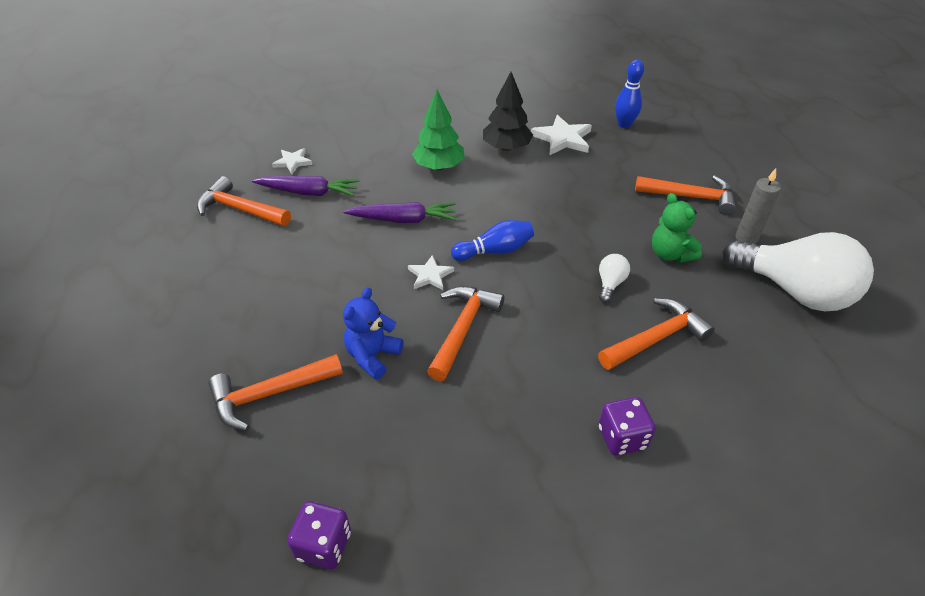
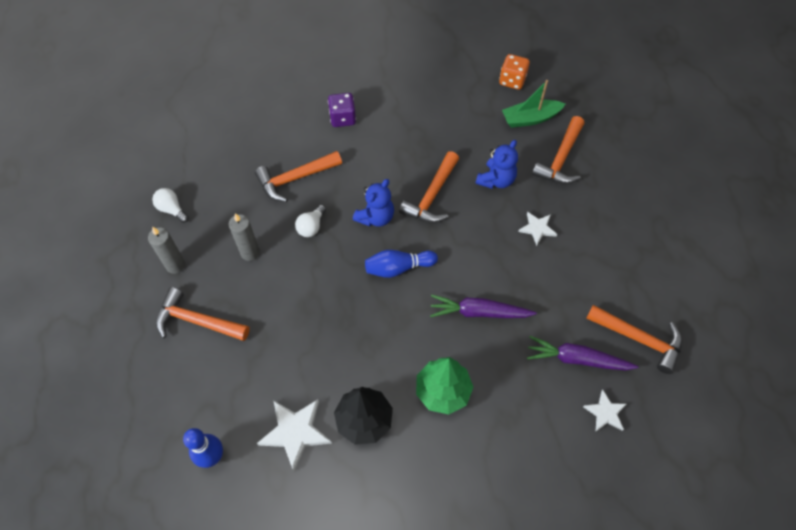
camera: 175 degrees left, 15 degrees up
orange hammer [208,354,343,430] -> orange hammer turned 135 degrees clockwise [532,116,584,184]
purple dice [287,501,351,570] -> orange dice [499,54,530,90]
white star [408,255,454,290] -> white star moved to [518,212,557,246]
green teddy bear [652,193,702,263] -> grey candle [229,213,260,261]
white light bulb [723,232,874,311] -> white light bulb [152,188,189,223], size x0.41
none -> blue teddy bear [353,179,394,227]
none -> green boat [502,80,565,128]

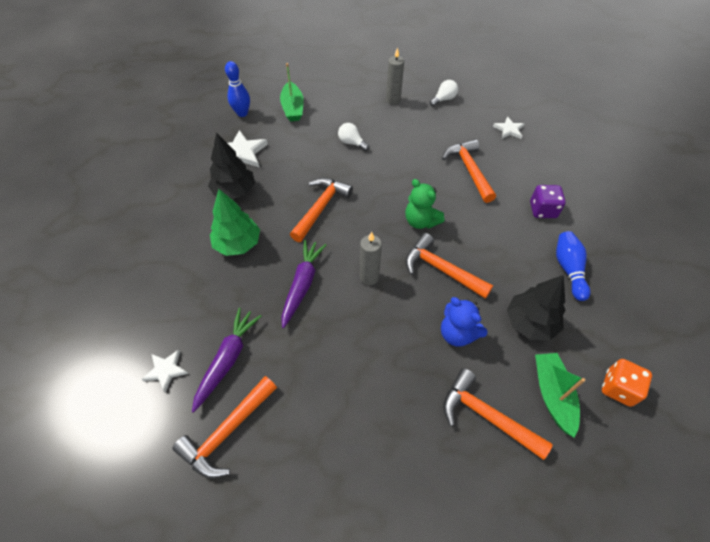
camera: 100 degrees right, 5 degrees down
orange hammer [156,287,250,341] -> orange hammer moved to [290,178,353,242]
grey candle [229,213,260,261] -> grey candle moved to [360,232,382,285]
white light bulb [295,205,326,237] -> white light bulb moved to [338,123,369,151]
blue teddy bear [353,179,394,227] -> green teddy bear [405,179,445,229]
blue bowling pin [365,250,438,278] -> blue bowling pin moved to [556,231,590,301]
white star [518,212,557,246] -> white star moved to [493,116,524,139]
none -> green boat [280,63,304,122]
none -> black tree [507,275,565,341]

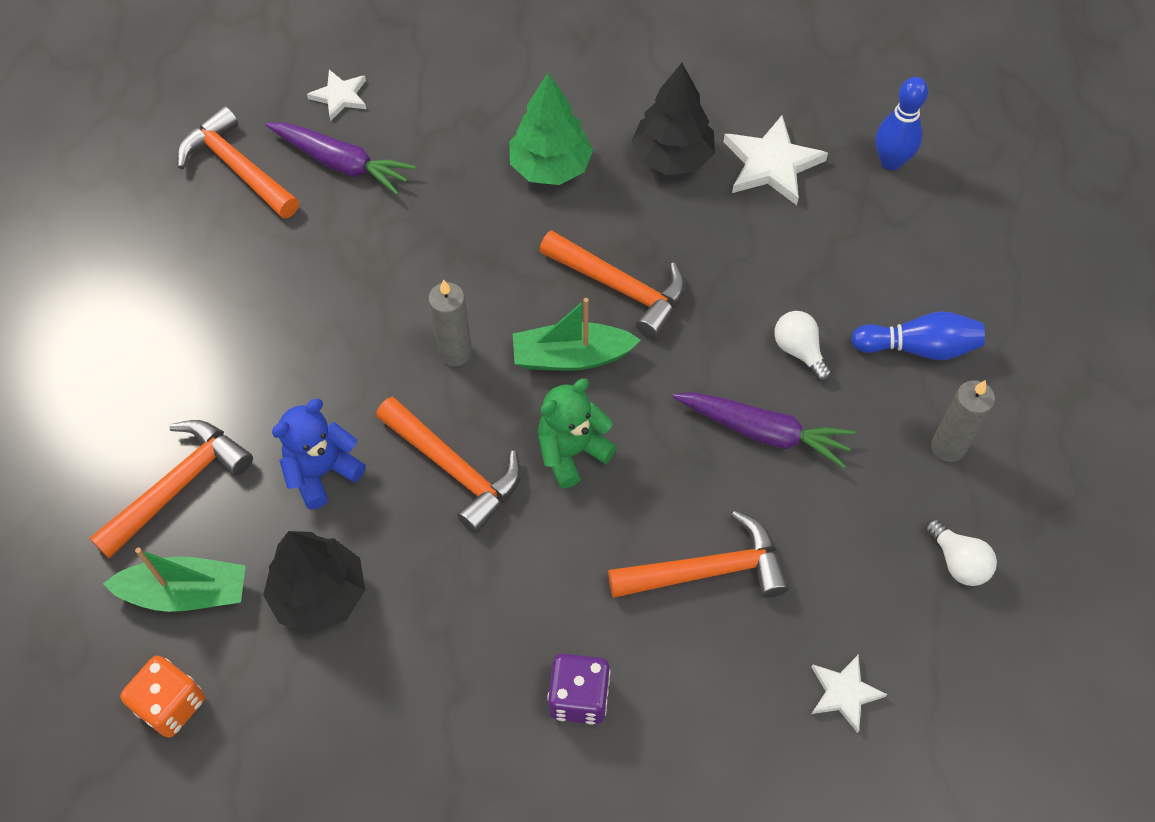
camera: 95 degrees right, 5 degrees up
green boat [280,63,304,122] -> green boat moved to [513,298,641,371]
purple carrot [282,240,326,328] -> purple carrot moved to [673,392,855,468]
white light bulb [338,123,369,151] -> white light bulb turned 75 degrees counterclockwise [774,311,832,382]
orange hammer [405,233,493,299] -> orange hammer turned 90 degrees clockwise [376,396,521,533]
blue bowling pin [556,231,590,301] -> blue bowling pin moved to [851,311,985,360]

